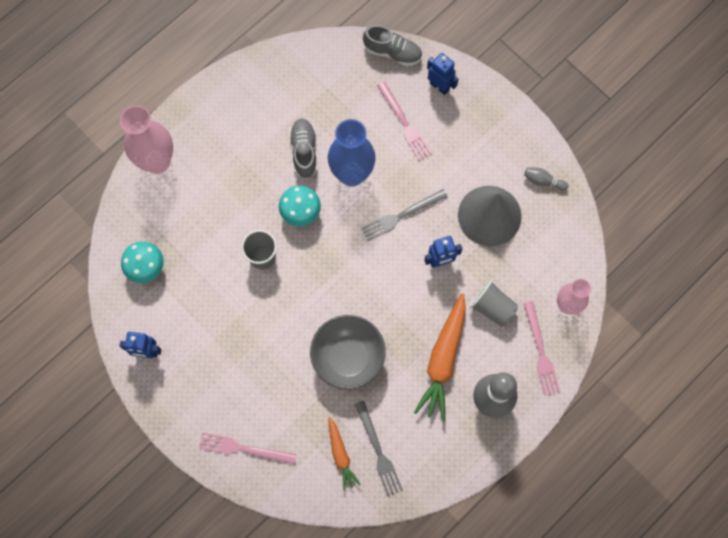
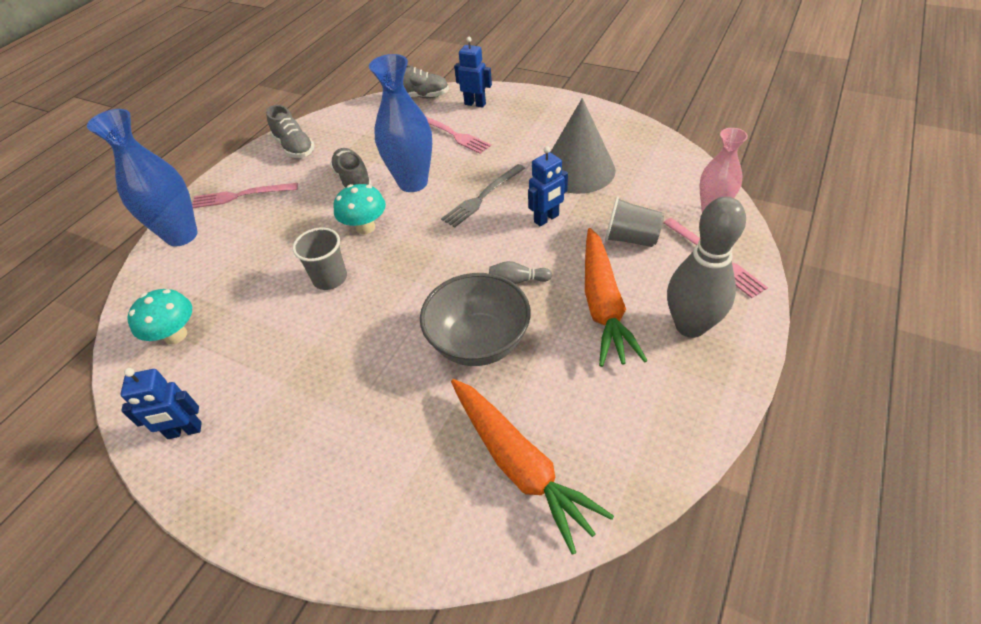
camera: 15 degrees left, 25 degrees down
pink vase [120,105,173,174] -> blue vase [87,109,198,246]
pink fork [199,432,297,464] -> pink fork moved to [192,183,298,208]
orange carrot [328,417,361,491] -> orange carrot [451,379,614,555], size x1.79
grey fork [355,401,403,497] -> none
grey bowling pin [524,168,568,191] -> grey bowling pin moved to [489,261,552,284]
none -> grey shoe [266,105,315,158]

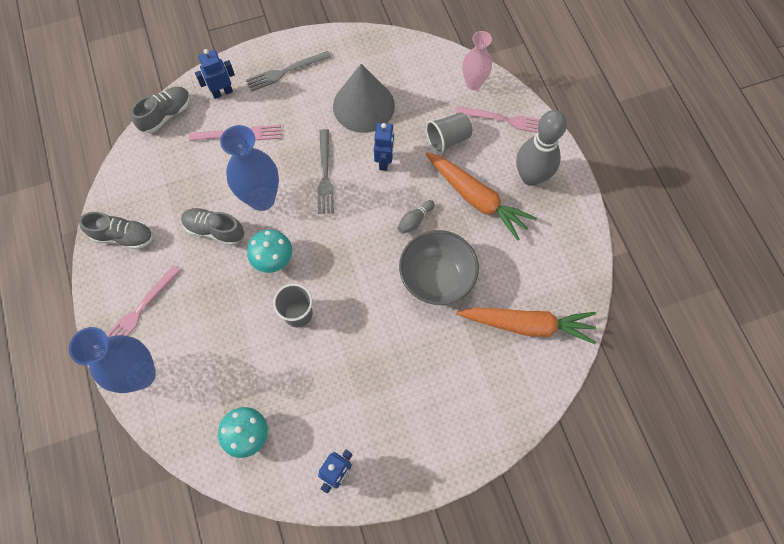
camera: 50 degrees left, 20 degrees up
none -> grey fork [246,51,331,92]

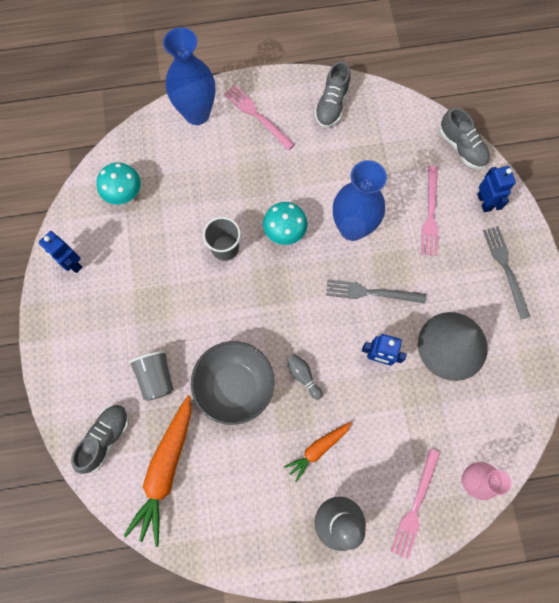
camera: 100 degrees right, 5 degrees up
grey shoe [181,208,244,246] -> grey shoe moved to [71,405,129,474]
grey cup [426,112,472,154] -> grey cup moved to [129,350,173,401]
orange carrot [426,152,537,241] -> orange carrot [284,422,352,482], size x0.56

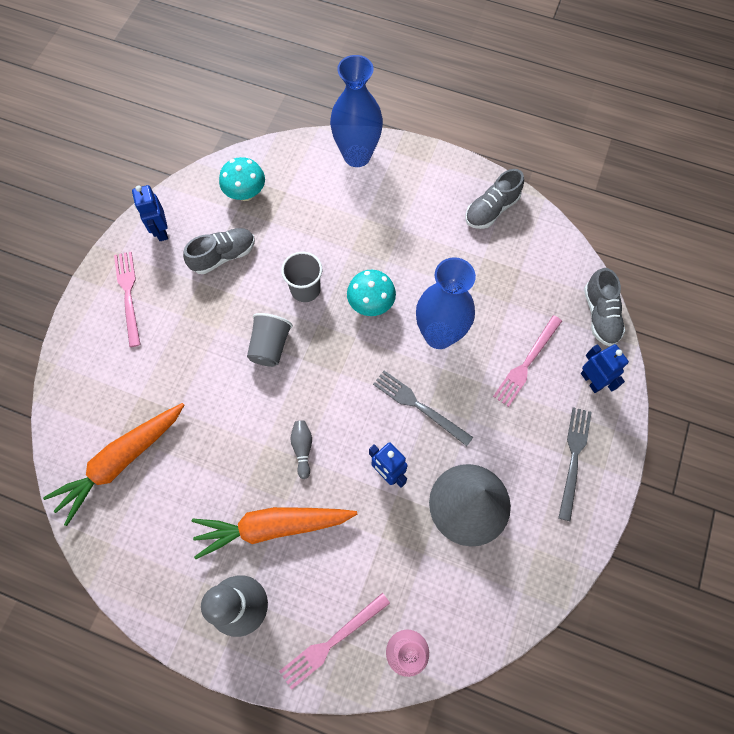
camera: 30 degrees right, 5 degrees down
grey shoe [71,405,129,474] -> grey shoe moved to [183,228,255,274]
grey cup [129,350,173,401] -> grey cup moved to [247,313,293,367]
grey bowl [191,341,274,425] -> none
pink fork [224,85,295,150] -> pink fork moved to [114,252,141,347]
orange carrot [284,422,352,482] -> orange carrot [192,507,357,559], size x1.79
blue robot [477,166,516,212] -> blue robot turned 45 degrees counterclockwise [581,344,629,393]

